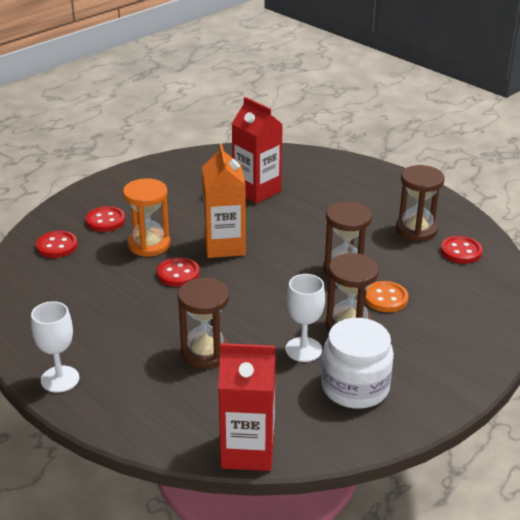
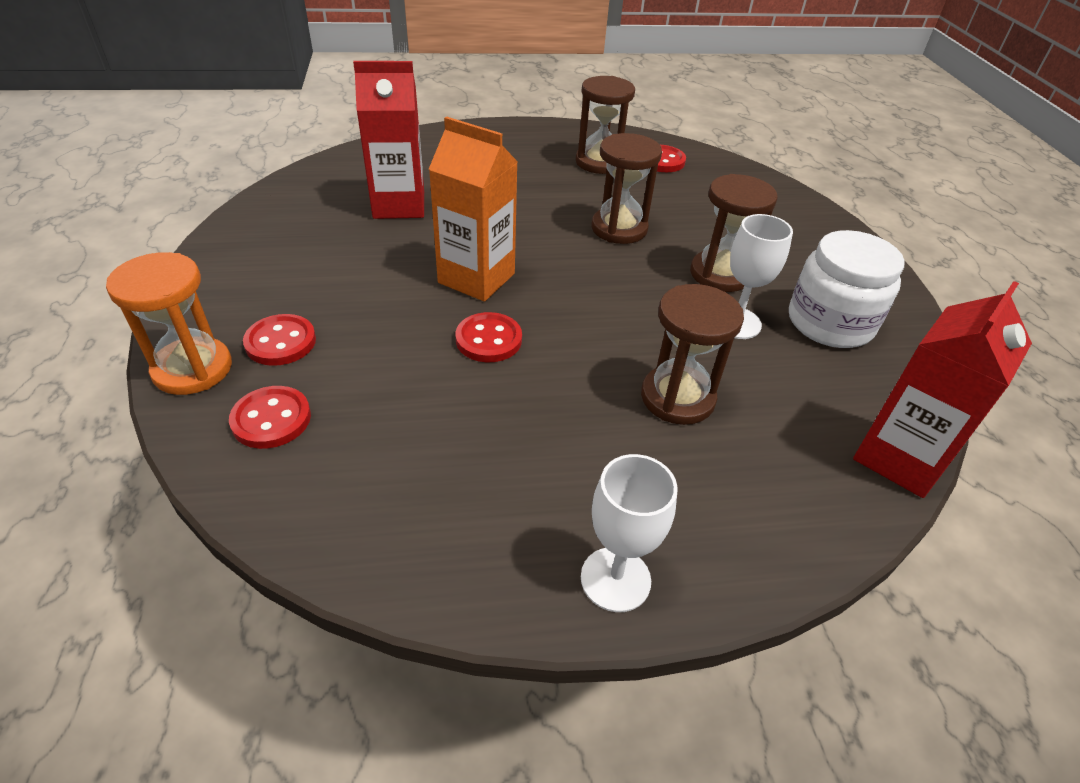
camera: 55 degrees left, 10 degrees up
orange hourglass [123,178,171,257] -> orange hourglass moved to [106,252,232,395]
orange button [366,281,408,312] -> none

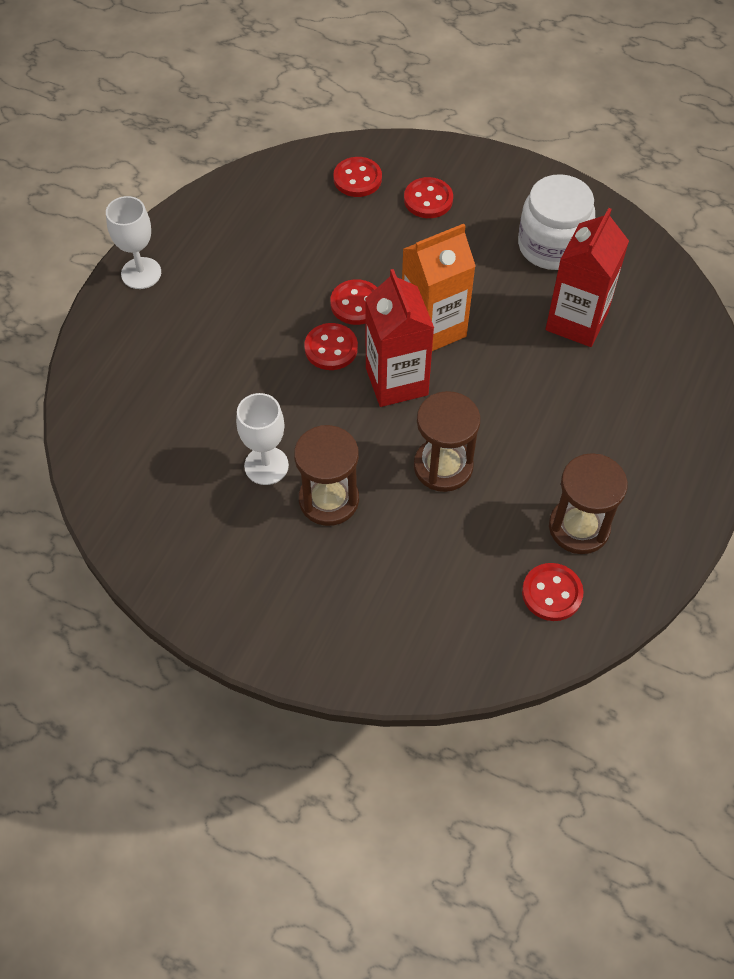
camera: 125 degrees right, 15 degrees up
orange hourglass [106,252,232,395] -> none
brown hourglass [641,284,744,425] -> none
white jar [789,230,905,348] -> white jar moved to [518,174,595,270]
red carton [853,281,1032,498] -> red carton moved to [365,269,434,407]
none -> red button [304,323,358,370]

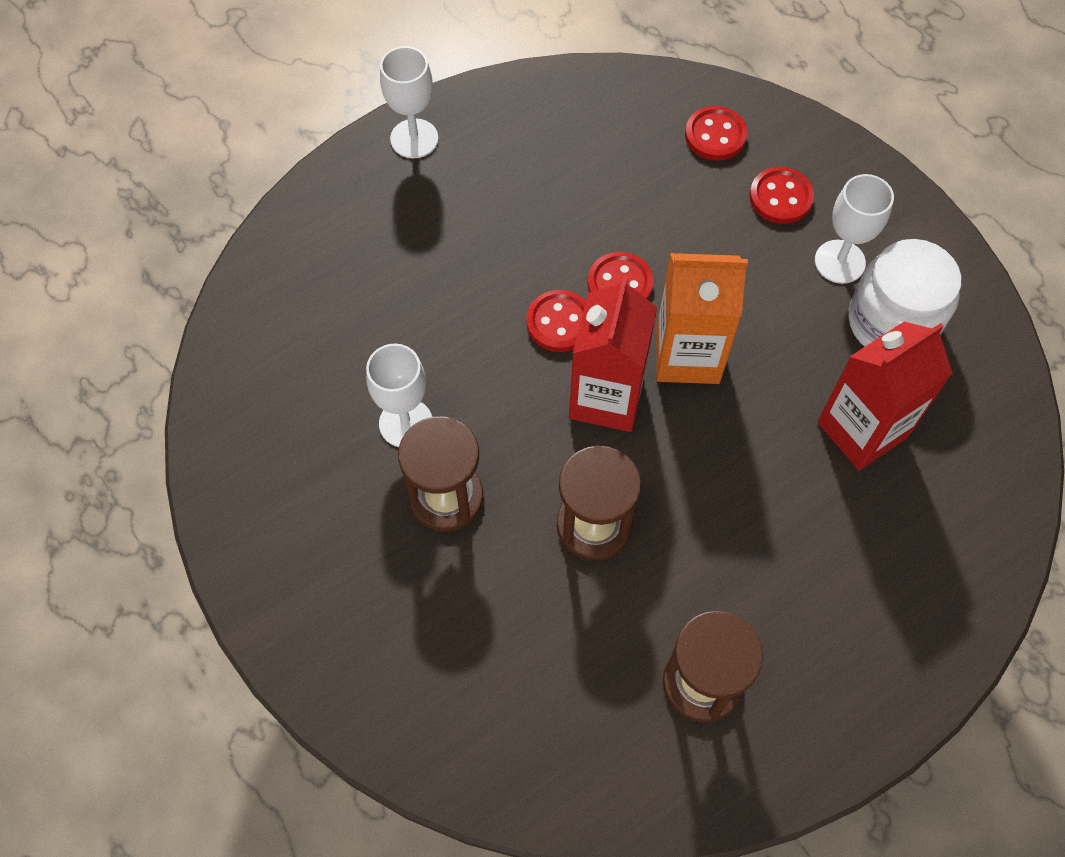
camera: 30 degrees right, 5 degrees up
red button [522,563,584,621] -> none
none -> white goblet [815,174,894,284]

